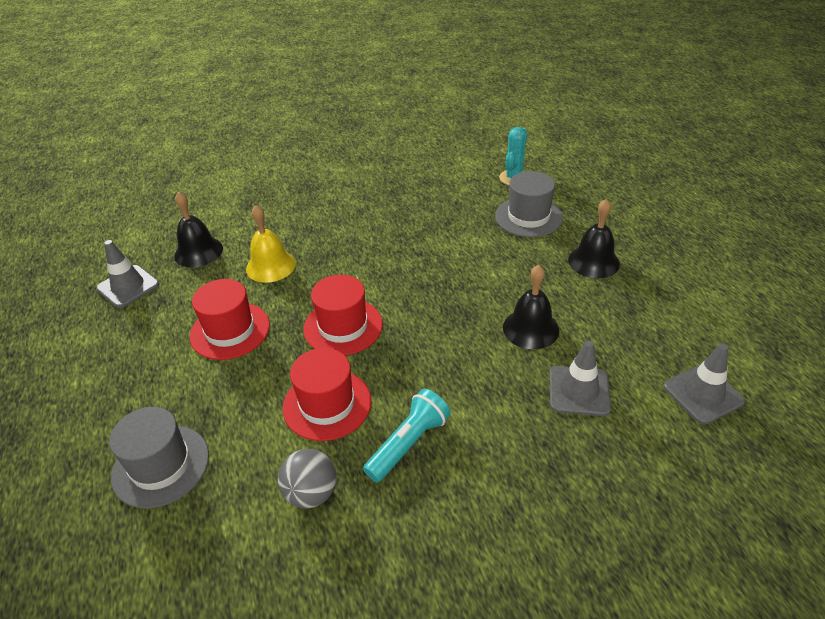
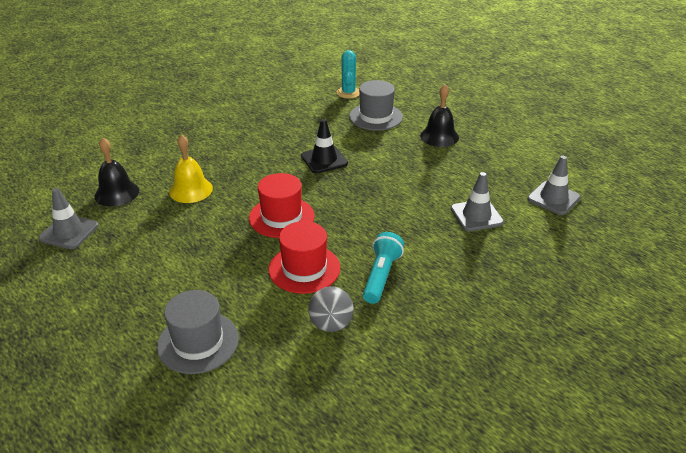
camera: 25 degrees left, 5 degrees down
red hat [190,279,270,360] -> none
black bell [503,265,559,349] -> none
none -> black traffic cone [301,119,348,173]

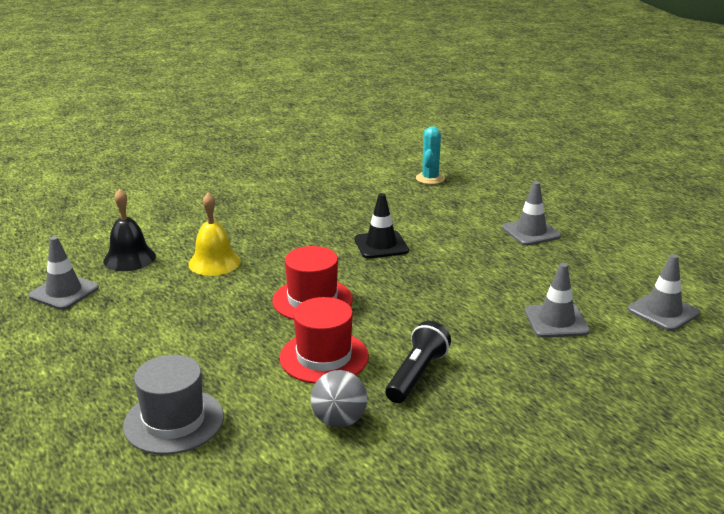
camera: 10 degrees right, 10 degrees down
grey hat [349,80,403,131] -> none
turquoise flashlight [363,232,404,304] -> black flashlight [385,321,451,403]
black bell [420,84,459,147] -> grey traffic cone [502,181,561,246]

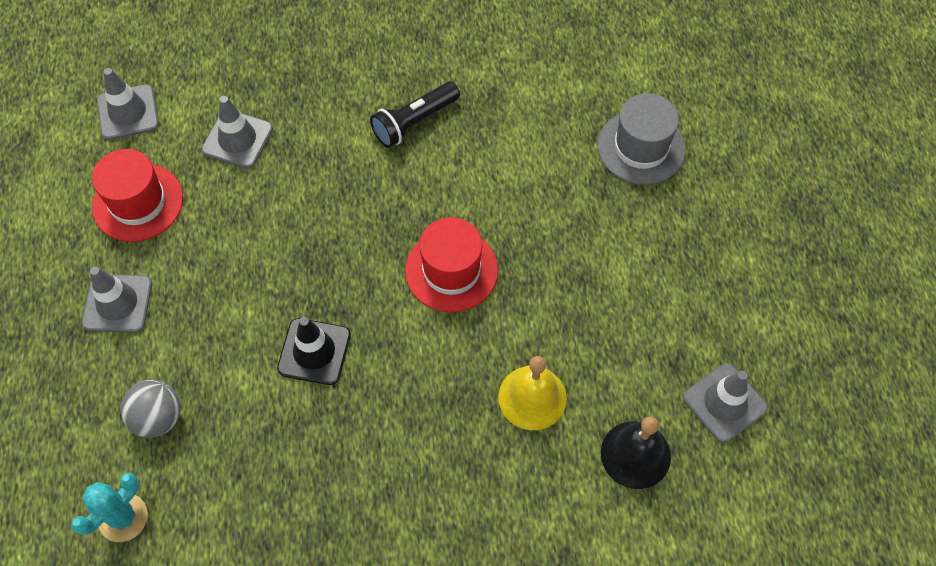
camera: 155 degrees left, 35 degrees up
red hat [279,297,369,384] -> red hat moved to [92,149,183,242]
grey ball [311,370,367,427] -> grey ball moved to [120,380,181,438]

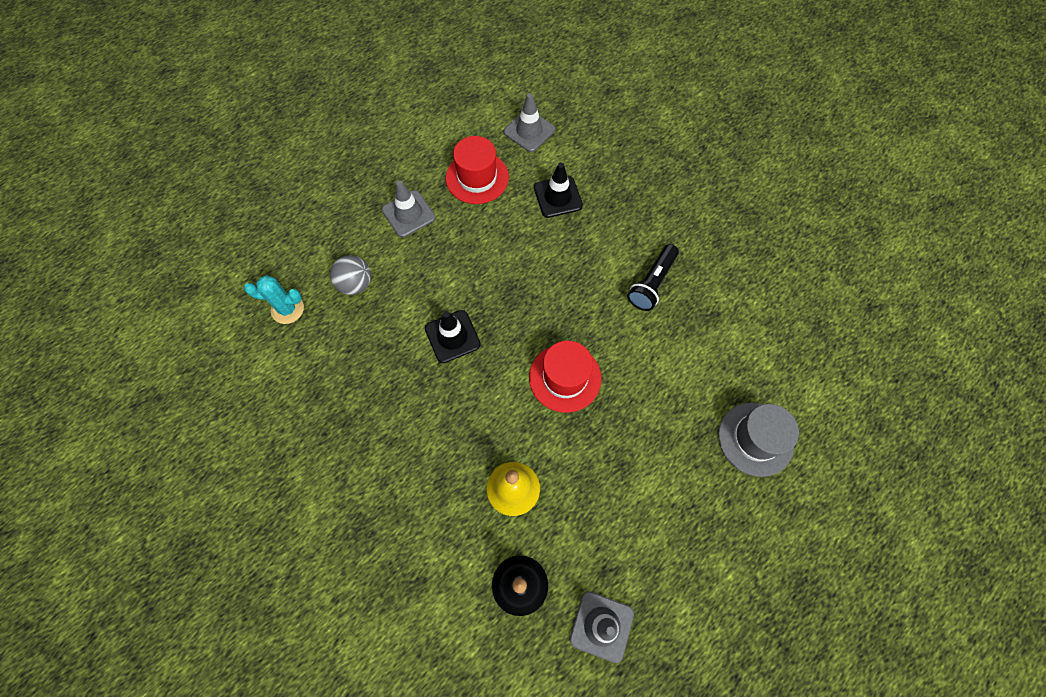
camera: 55 degrees right, 5 degrees up
grey traffic cone [201,96,273,169] -> black traffic cone [534,163,583,218]
black flashlight [370,81,460,148] -> black flashlight turned 75 degrees counterclockwise [627,244,679,311]

